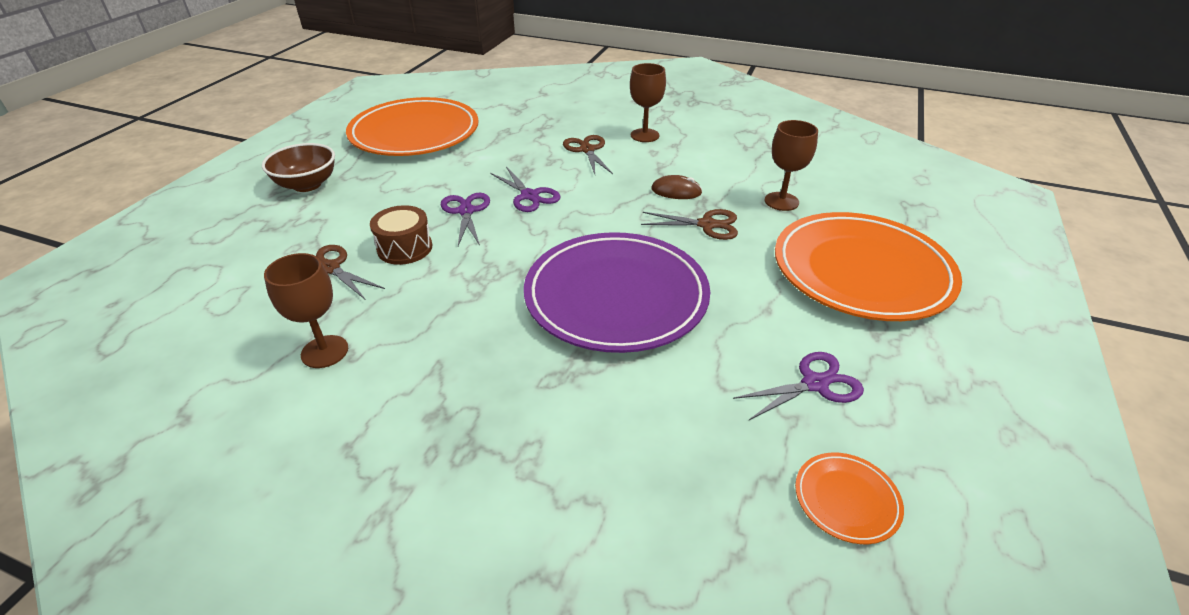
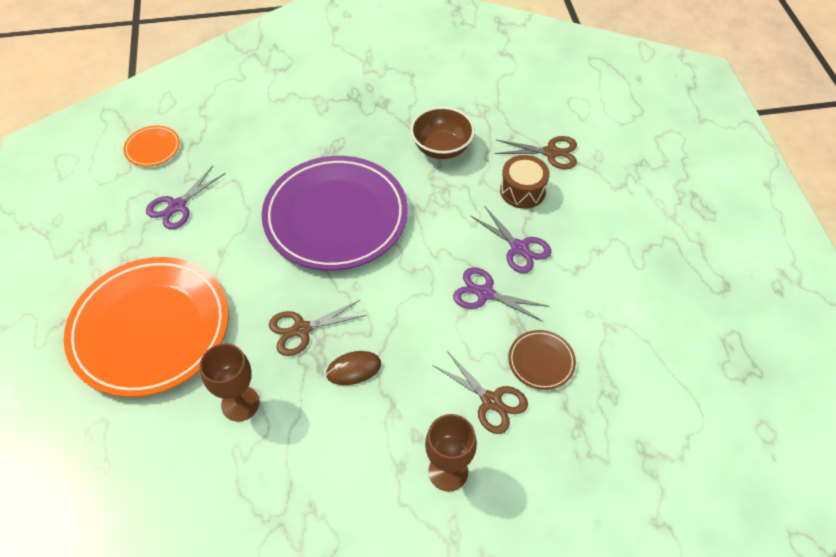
camera: 150 degrees right, 15 degrees up
brown bowl [262,143,335,192] -> brown bowl moved to [410,107,475,159]
brown goblet [264,253,348,368] -> none
orange plate [346,97,479,156] -> none
none -> brown plate [508,330,576,390]

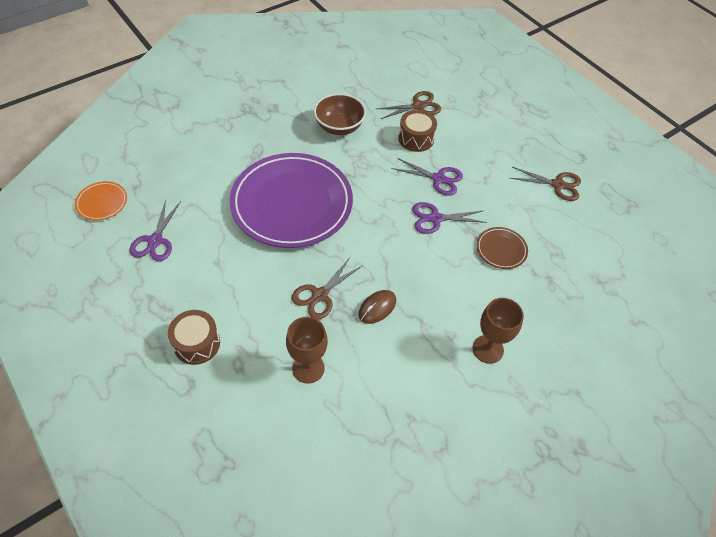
camera: 30 degrees left, 0 degrees up
orange plate [64,257,229,397] -> brown drum [168,310,220,365]
brown scissors [433,351,528,434] -> brown scissors moved to [510,167,581,201]

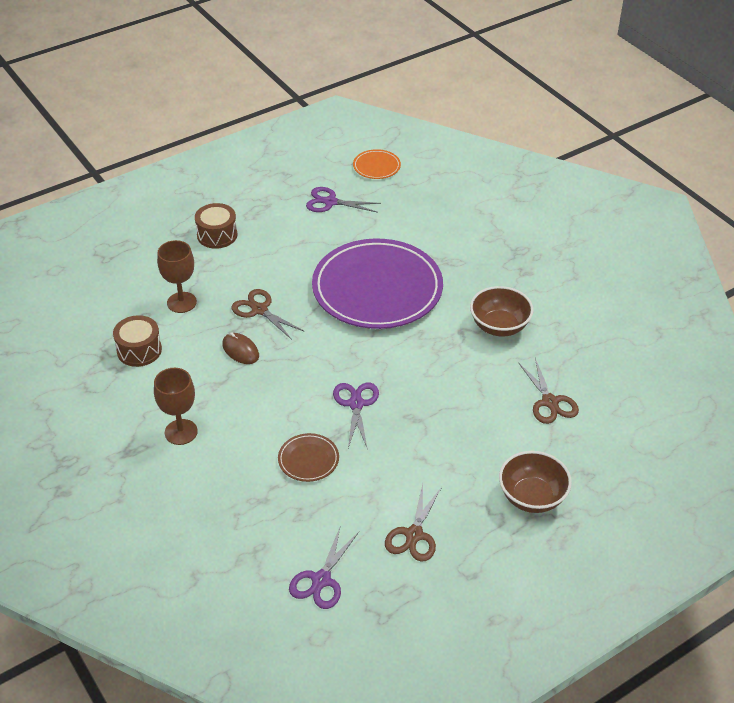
camera: 95 degrees right, 10 degrees down
purple scissors [391,158,463,196] -> purple scissors moved to [289,525,359,609]
brown drum [398,110,437,152] -> brown drum moved to [113,315,162,367]
none -> brown bowl [499,451,572,513]

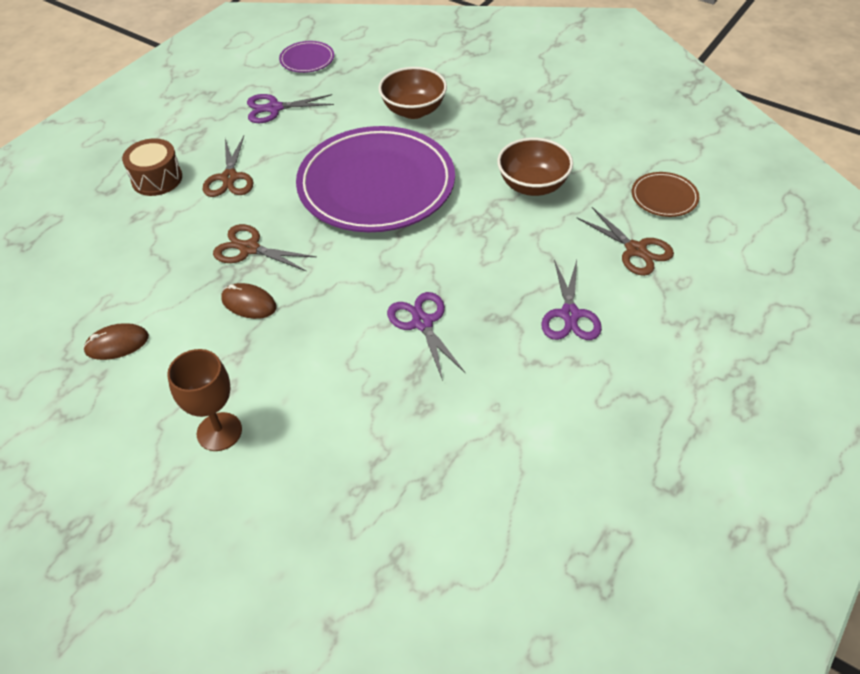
camera: 20 degrees left, 5 degrees up
brown drum [113,315,162,367] -> brown mouse [83,323,149,360]
brown goblet [157,240,197,313] -> none
brown plate [278,433,339,482] -> brown plate moved to [632,172,699,217]
purple scissors [289,525,359,609] -> purple scissors moved to [541,259,602,340]
orange plate [353,149,401,179] -> purple plate [279,41,334,73]
brown scissors [385,484,442,562] -> brown scissors moved to [202,136,254,197]
brown bowl [499,451,572,513] -> brown bowl moved to [379,67,447,119]

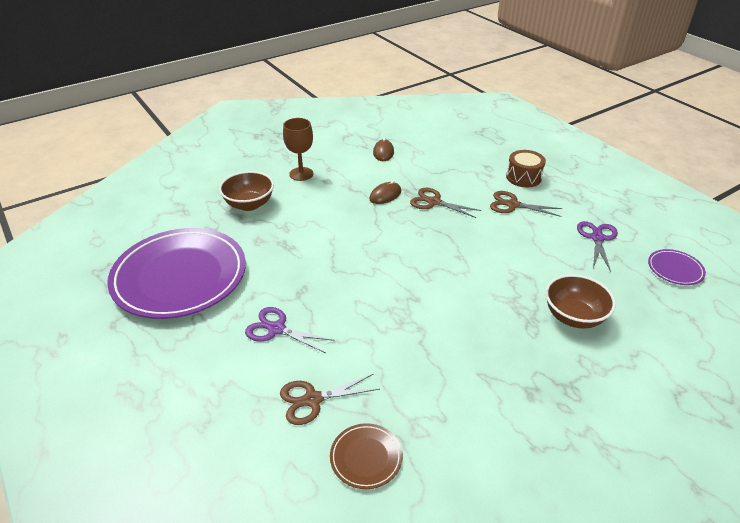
camera: 110 degrees right, 10 degrees down
brown scissors [213,224,317,272] -> brown scissors turned 105 degrees counterclockwise [410,188,482,218]
purple plate [296,126,455,232] -> purple plate moved to [107,228,246,319]
purple scissors [387,292,465,381] -> none
brown bowl [497,138,573,196] -> brown bowl moved to [219,171,274,211]

